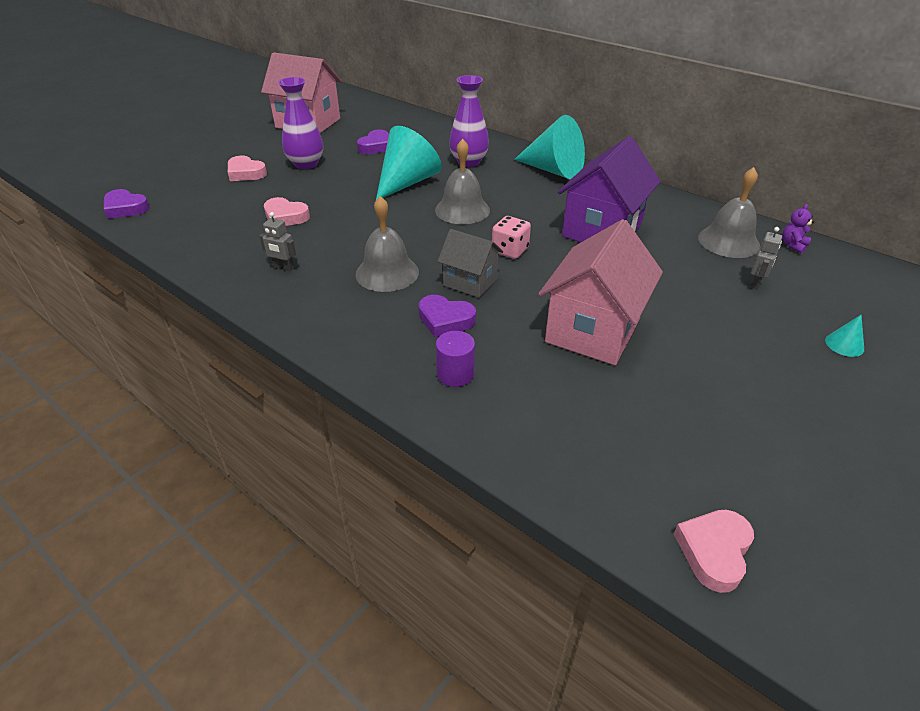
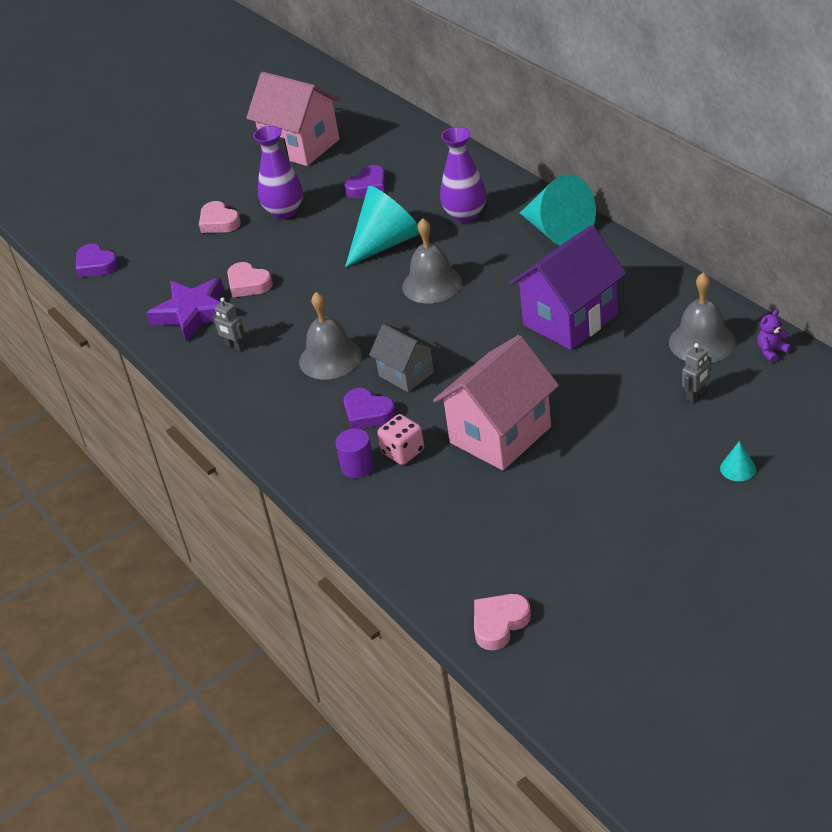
camera: 20 degrees right, 0 degrees up
pink dice [492,216,531,259] -> pink dice moved to [377,414,424,465]
none -> purple star [146,277,224,342]

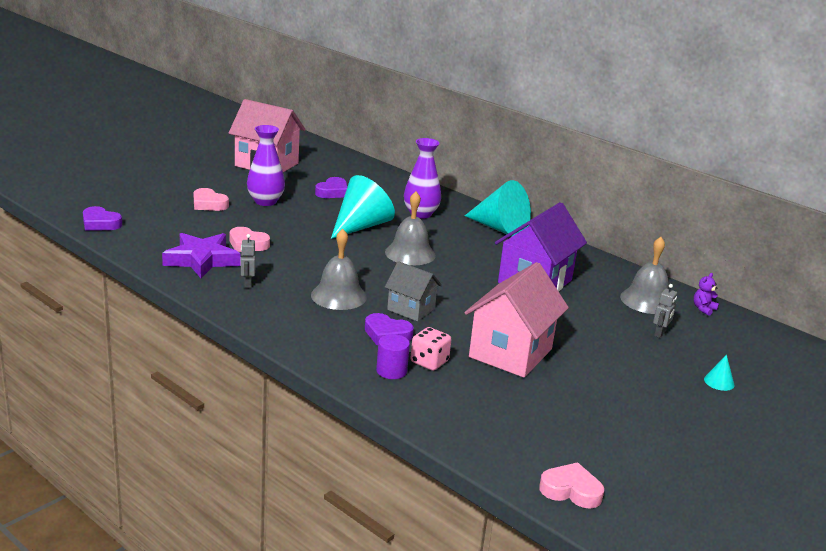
camera: 20 degrees left, 15 degrees down
grey robot [212,297,245,351] -> grey robot turned 60 degrees clockwise [240,234,256,288]
pink heart [474,594,531,650] -> pink heart turned 75 degrees clockwise [539,462,604,508]

